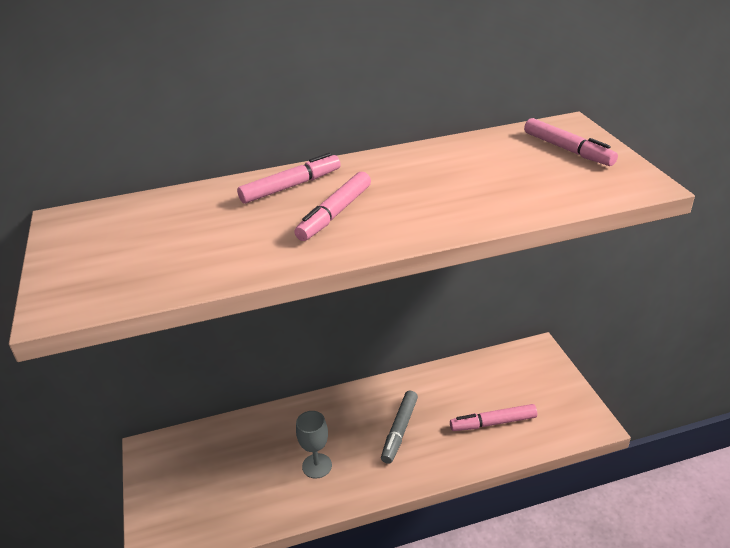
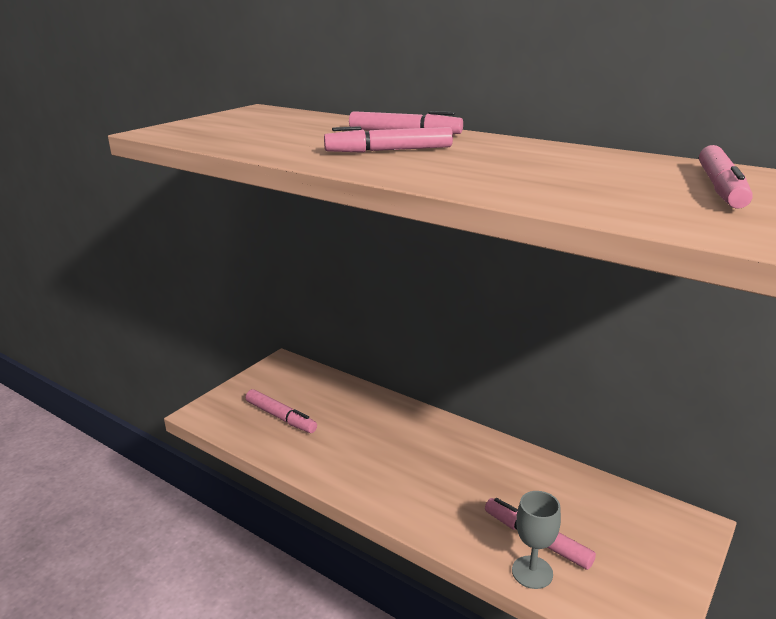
camera: 50 degrees right, 10 degrees down
grey goblet [296,411,332,479] -> grey goblet moved to [512,491,561,589]
grey marker [381,391,418,464] -> none
none -> pink marker [246,389,317,433]

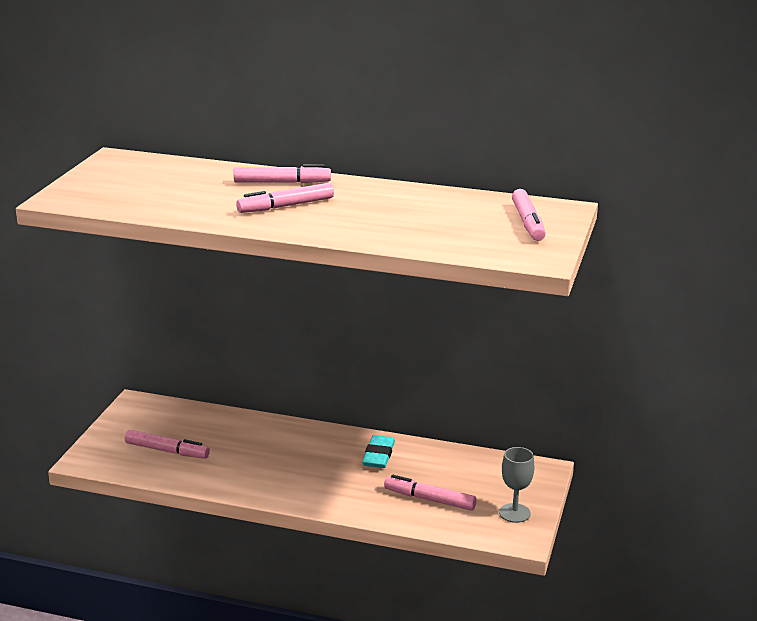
camera: 20 degrees left, 0 degrees up
grey goblet [512,491,561,589] -> grey goblet moved to [499,447,534,523]
none -> turquoise eraser [362,435,395,468]

